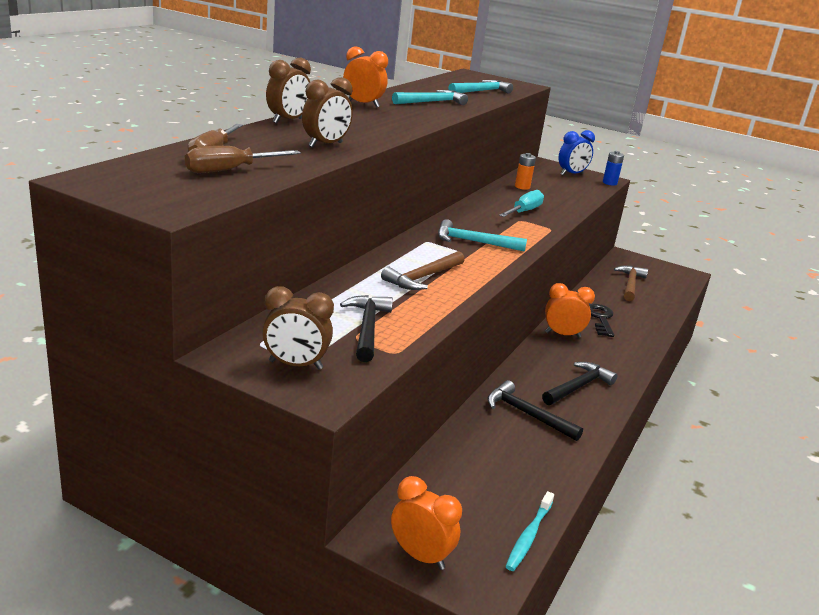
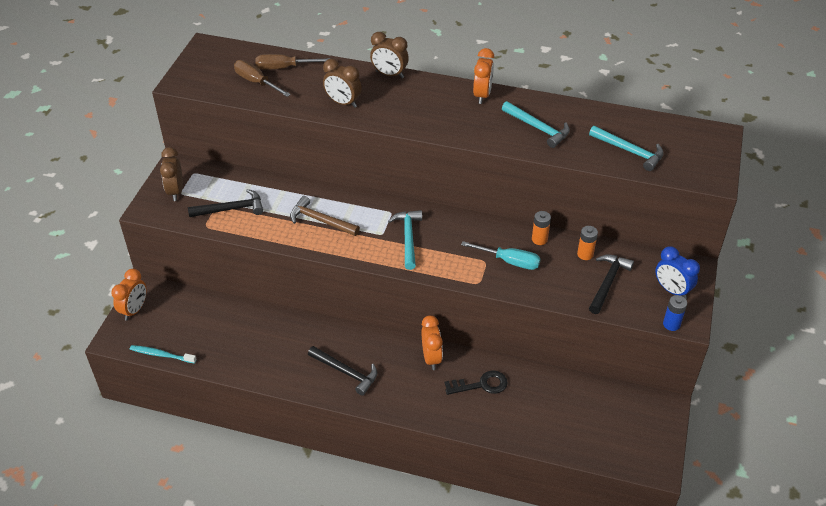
camera: 80 degrees right, 20 degrees up
black hammer [487,380,583,441] -> black hammer moved to [589,254,634,314]
brown hammer [614,266,648,301] -> none
none -> orange battery [532,211,551,245]

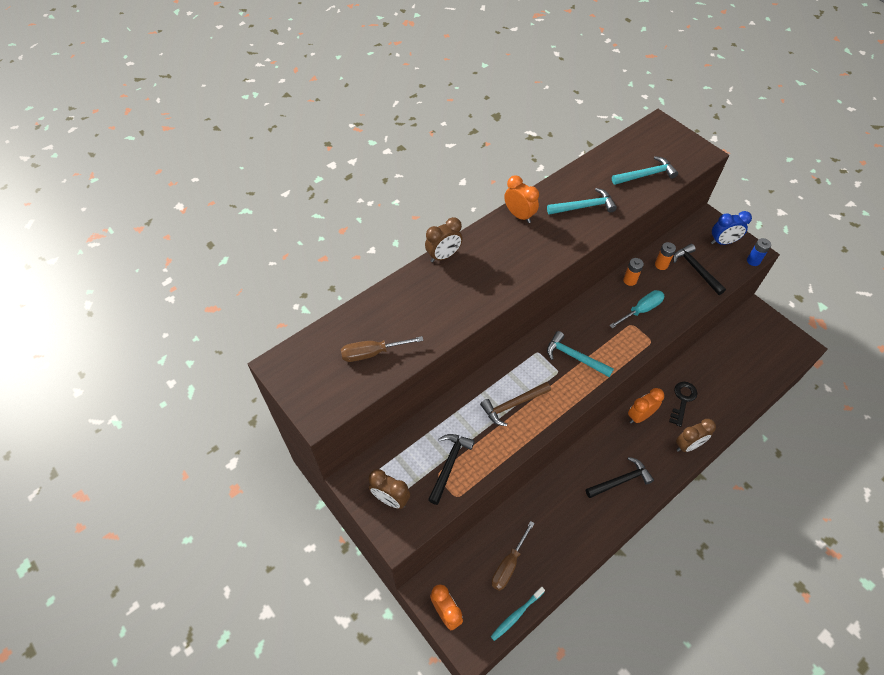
camera: 55 degrees left, 10 degrees up
brown screwdriver [255,54,331,70] -> brown screwdriver moved to [491,521,535,591]
brown clock [323,59,362,108] -> brown clock moved to [676,419,716,452]
orange clock [422,315,443,370] -> orange clock turned 60 degrees counterclockwise [628,388,664,424]

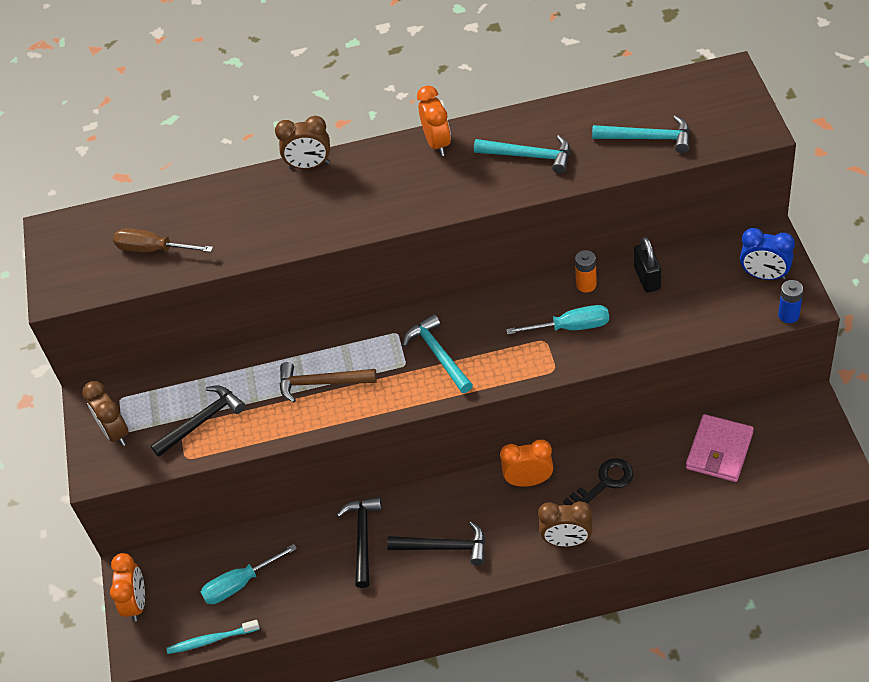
camera: 35 degrees right, 5 degrees down
brown screwdriver [491,521,535,591] -> turquoise screwdriver [201,544,297,604]
orange battery [655,242,676,270] -> black padlock [634,237,661,293]
black hammer [673,244,726,295] -> black hammer moved to [337,497,382,588]
none -> pink wallet [686,414,754,482]

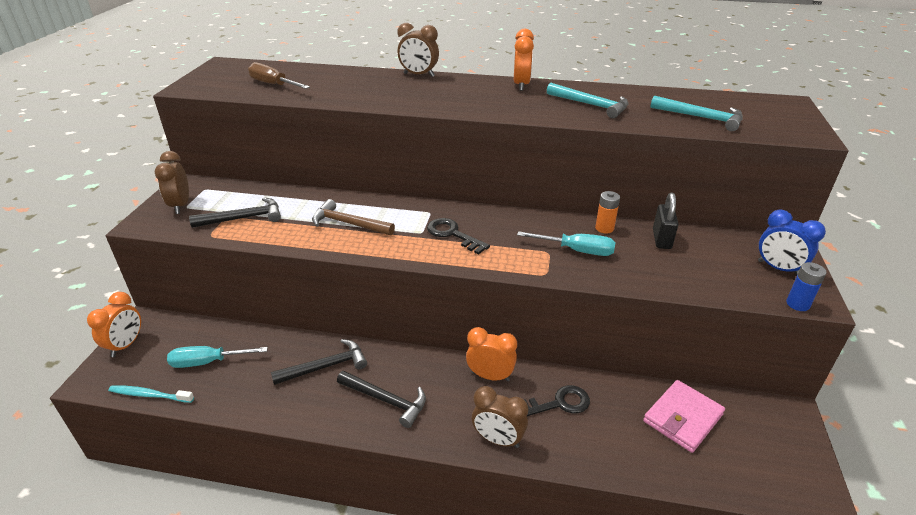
camera: 15 degrees right, 15 degrees down
black hammer [337,497,382,588] -> black hammer turned 45 degrees clockwise [271,339,367,385]
turquoise hammer [403,314,473,393] -> black key [427,218,490,255]

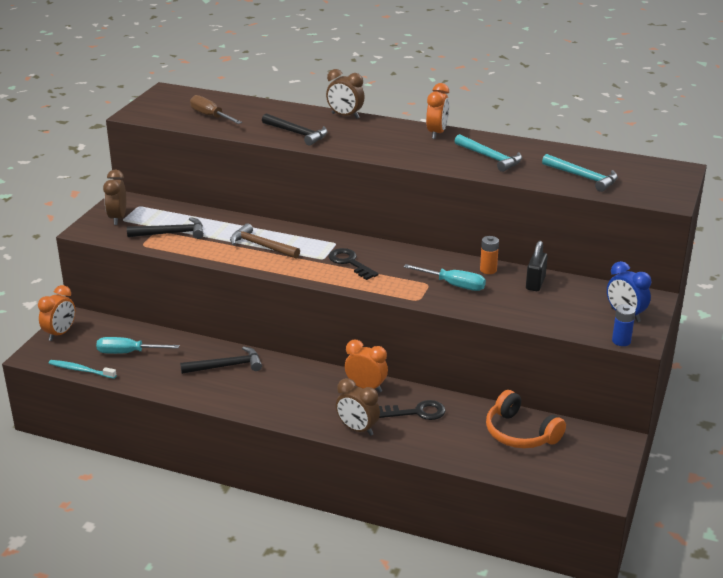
camera: 10 degrees right, 5 degrees down
black hammer [337,371,426,428] -> black hammer moved to [262,113,328,146]
pink wallet [643,380,725,453] -> orange headphones [486,390,566,448]

